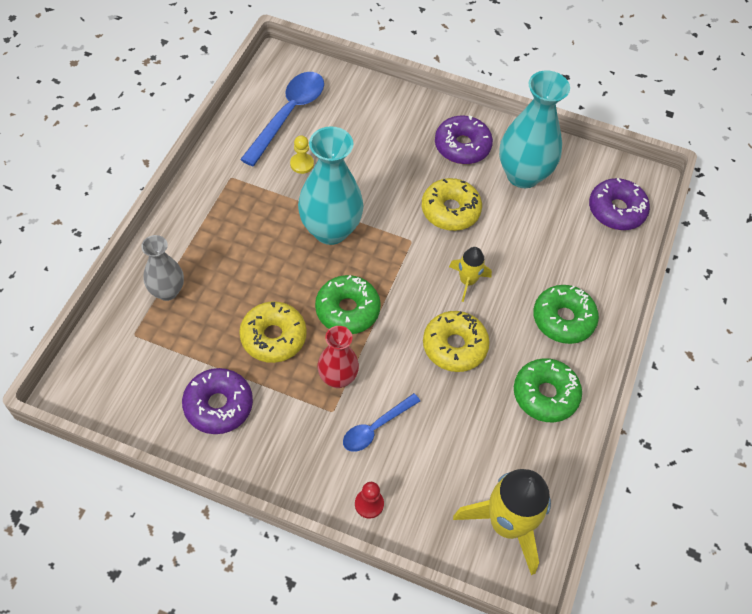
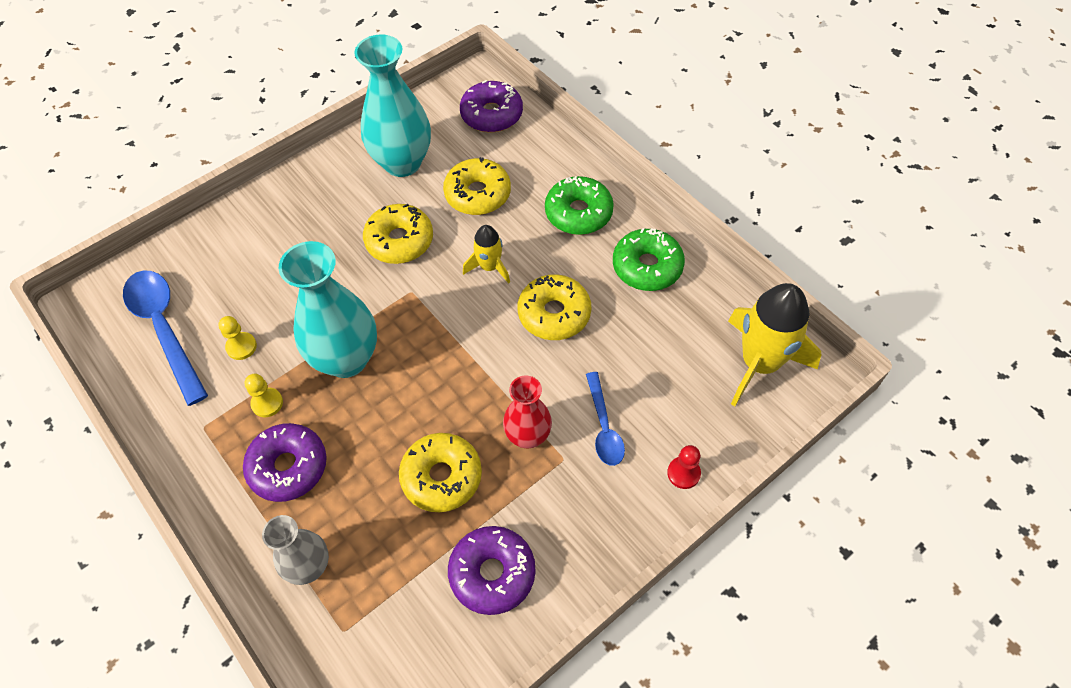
camera: 55 degrees left, 0 degrees up
green donut [315,275,381,334] -> none
purple donut [435,115,493,164] -> purple donut moved to [243,423,327,502]
none -> yellow pawn [245,374,283,417]
none -> yellow donut [443,157,511,215]

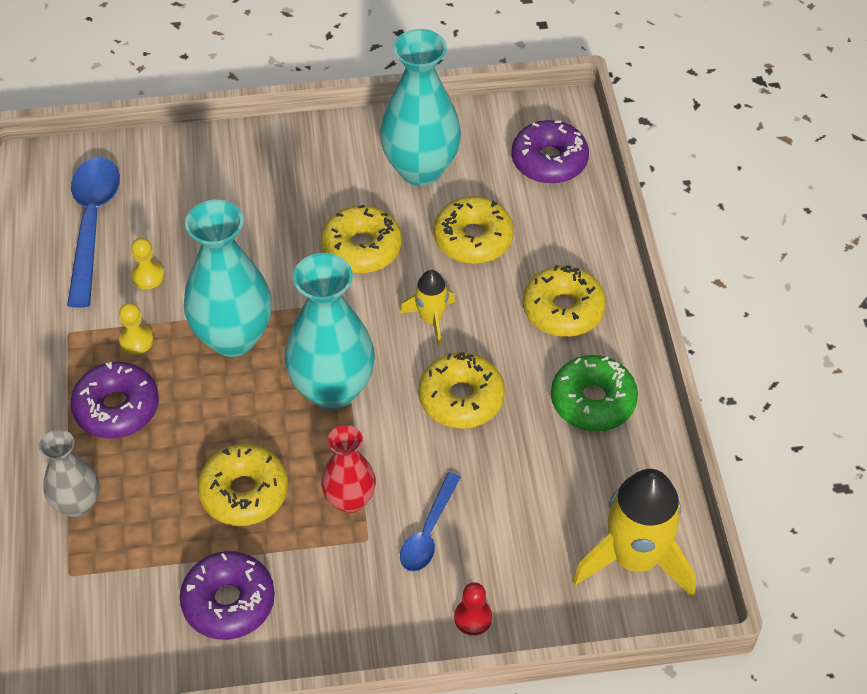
camera: 30 degrees right, 5 degrees down
green donut [545,176,614,235] -> yellow donut [523,265,606,337]
none -> turquoise vase [285,253,375,410]

